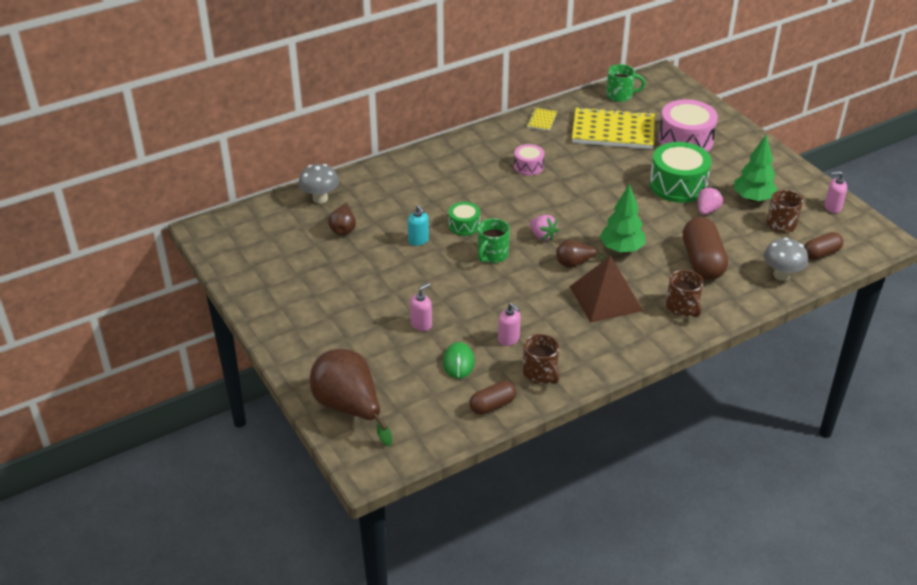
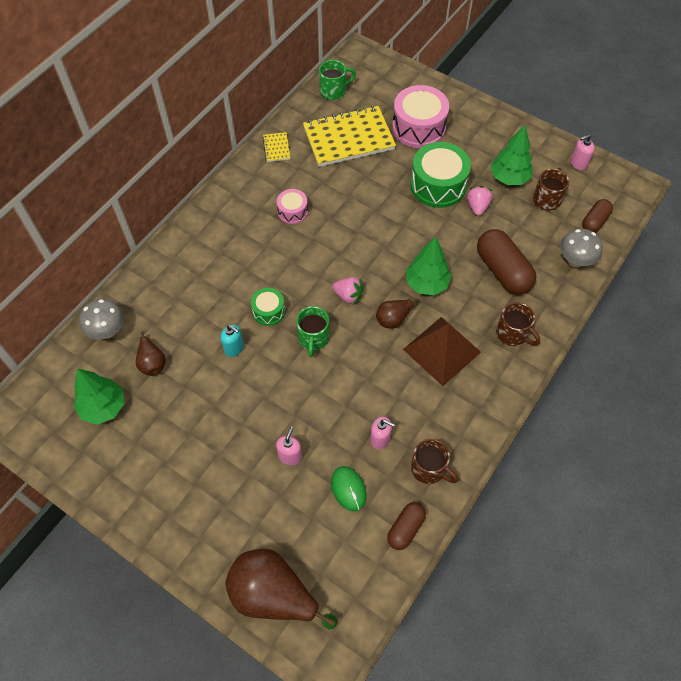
camera: 25 degrees left, 20 degrees up
none -> green tree [74,369,124,425]

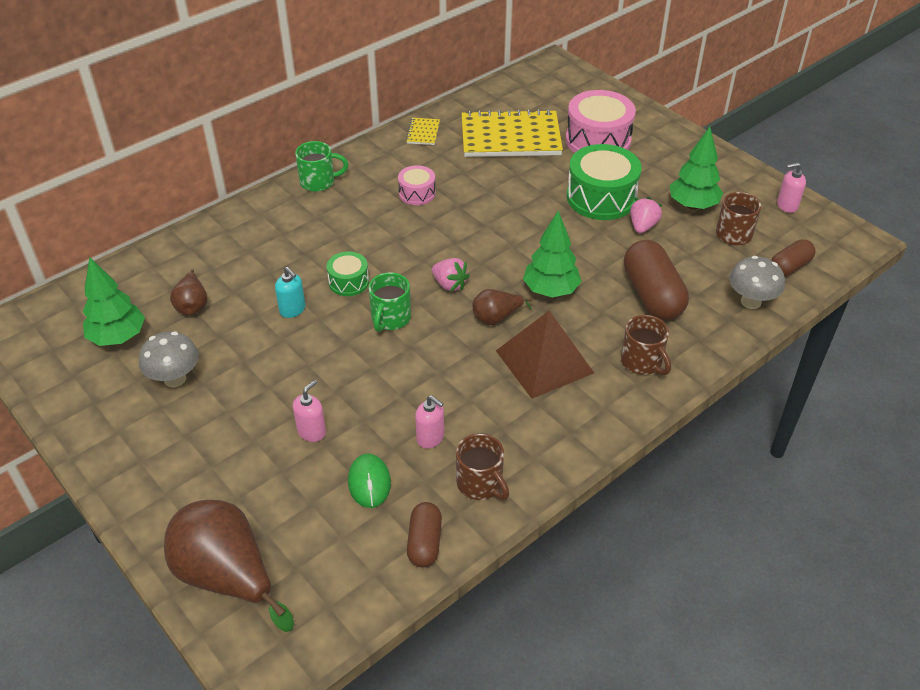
camera: 15 degrees right, 15 degrees down
grey mushroom [79,299,124,340] -> grey mushroom moved to [139,331,199,387]
green mug [319,60,356,100] -> green mug moved to [295,141,348,192]
brown capsule [387,502,426,550] -> brown capsule turned 45 degrees counterclockwise [407,502,442,567]

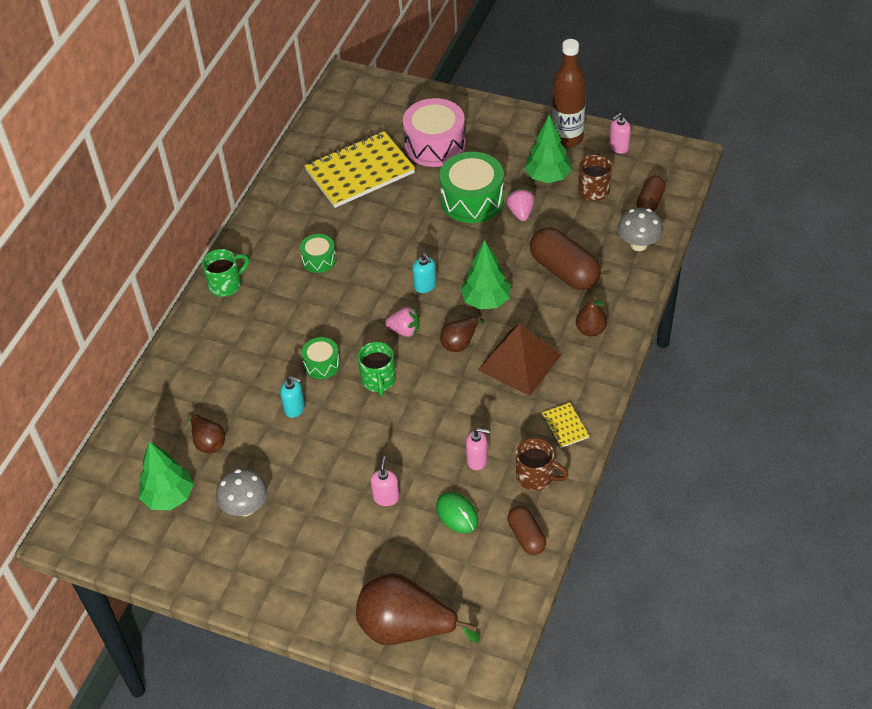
camera: 25 degrees left, 5 degrees up
pink drum [398,165,436,205] -> green drum [300,234,336,273]
yellow notebook [406,118,440,145] -> yellow notebook moved to [542,403,589,448]
brown mug [621,315,671,375] -> brown pear [576,297,607,337]
none -> turquoise soap dispenser [412,253,436,293]
none -> brown bottle [552,39,586,148]

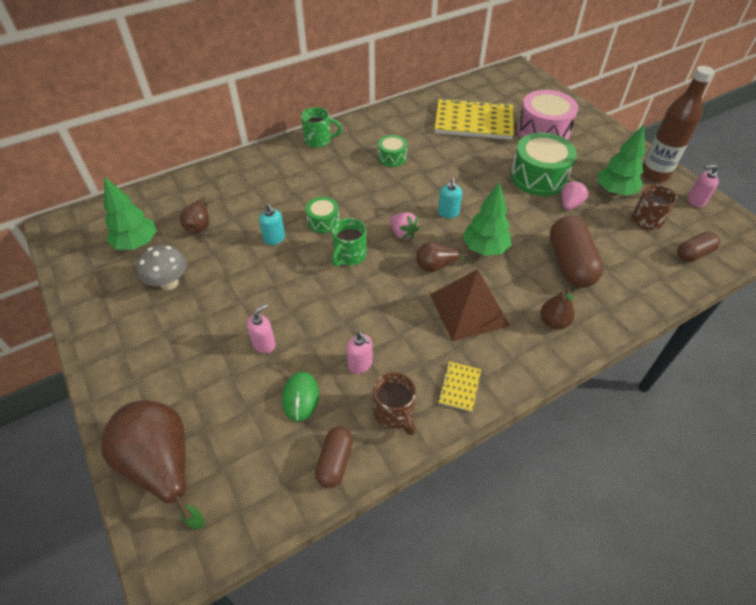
camera: 35 degrees right, 0 degrees up
grey mushroom [617,208,663,251] -> none

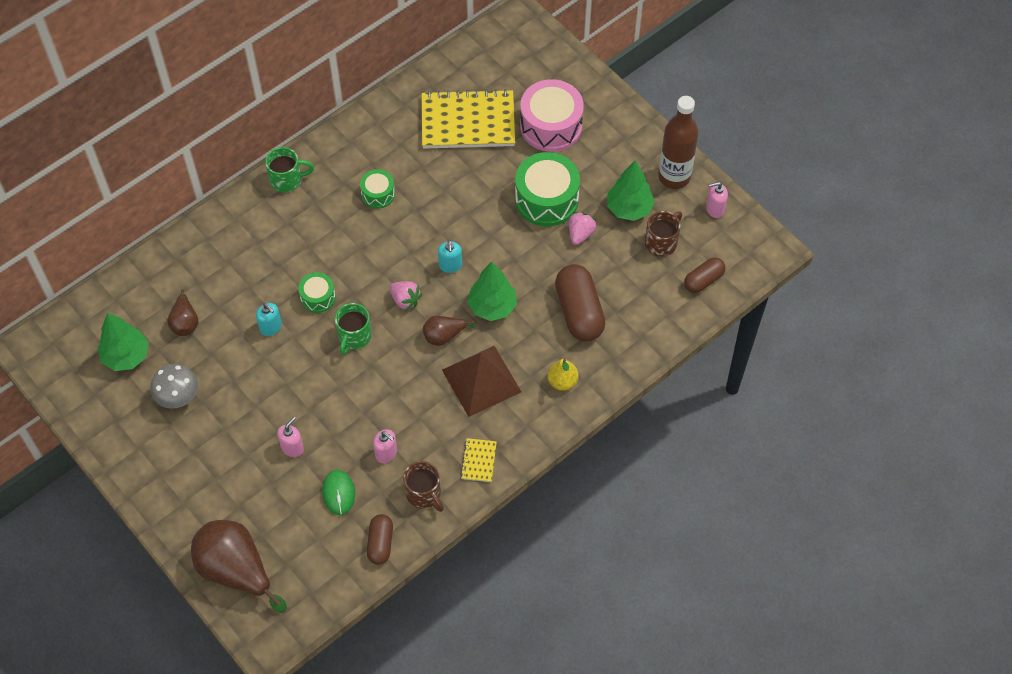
camera: 10 degrees left, 10 degrees up
brown pear [540,289,574,329] -> yellow pear [547,359,578,391]

